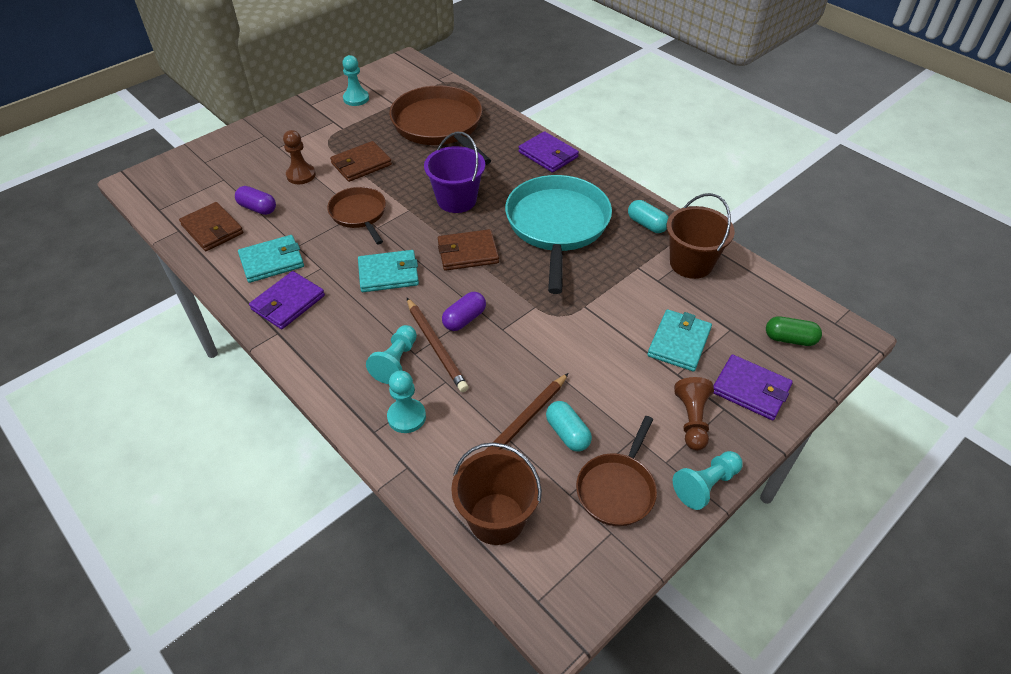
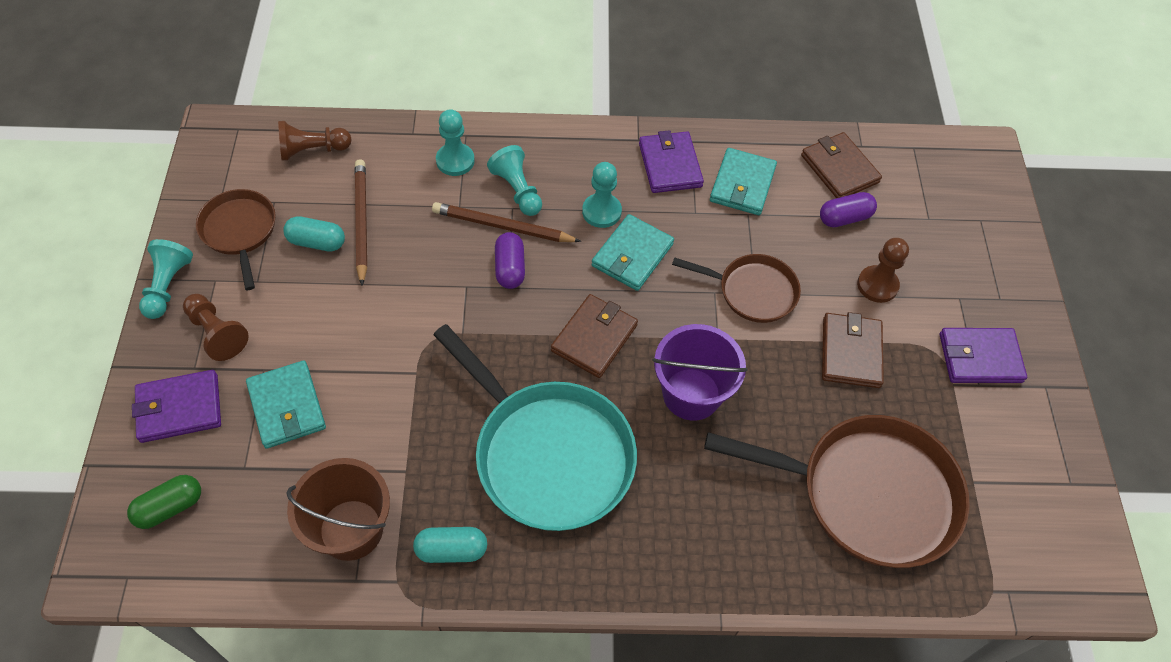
camera: 130 degrees right, 10 degrees up
brown wallet [179,202,243,251] -> brown wallet turned 60 degrees clockwise [801,132,882,198]
turquoise pawn [342,55,369,106] -> turquoise pawn moved to [582,162,622,228]
brown bucket [451,442,542,545] -> brown pawn [278,121,351,161]
purple wallet [518,131,579,173] -> purple wallet moved to [940,328,1027,383]

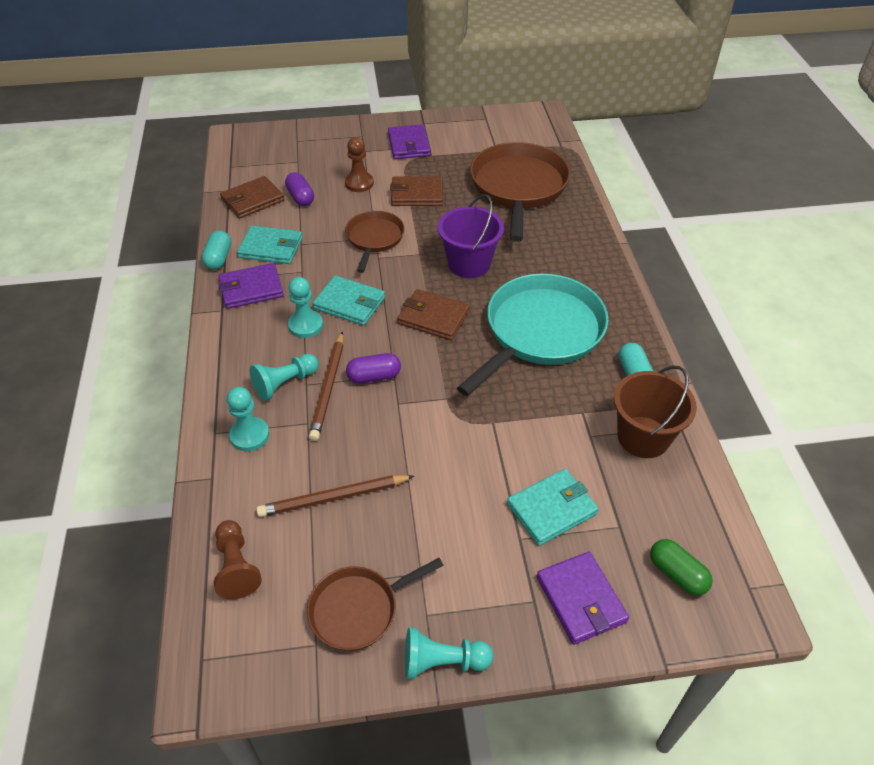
camera: 95 degrees left, 10 degrees down
brown pawn [183,294,249,361] -> none
turquoise capsule [283,216,345,252] -> turquoise capsule moved to [202,230,231,270]

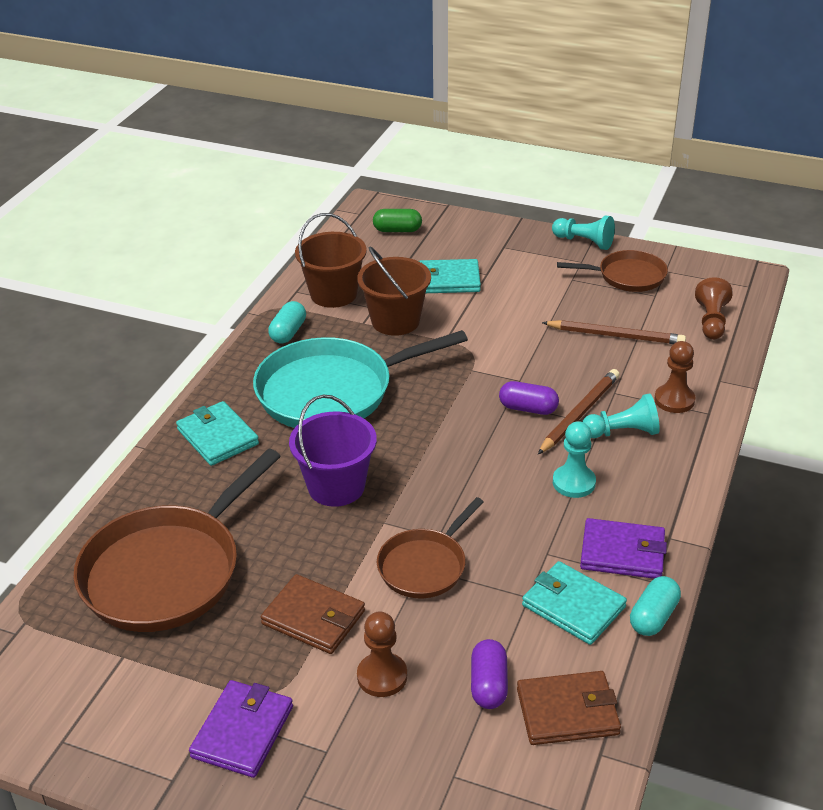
camera: 150 degrees left, 10 degrees down
turquoise pawn [227,387,269,451] -> brown pawn [654,341,695,413]
turquoise wallet [313,275,385,326] -> turquoise wallet moved to [176,401,259,466]
brown wallet [397,289,470,340] -> none
purple wallet [536,552,629,645] -> none
green capsule [650,539,713,596] -> green capsule turned 75 degrees counterclockwise [373,209,422,232]
none -> brown bucket [357,247,431,336]

